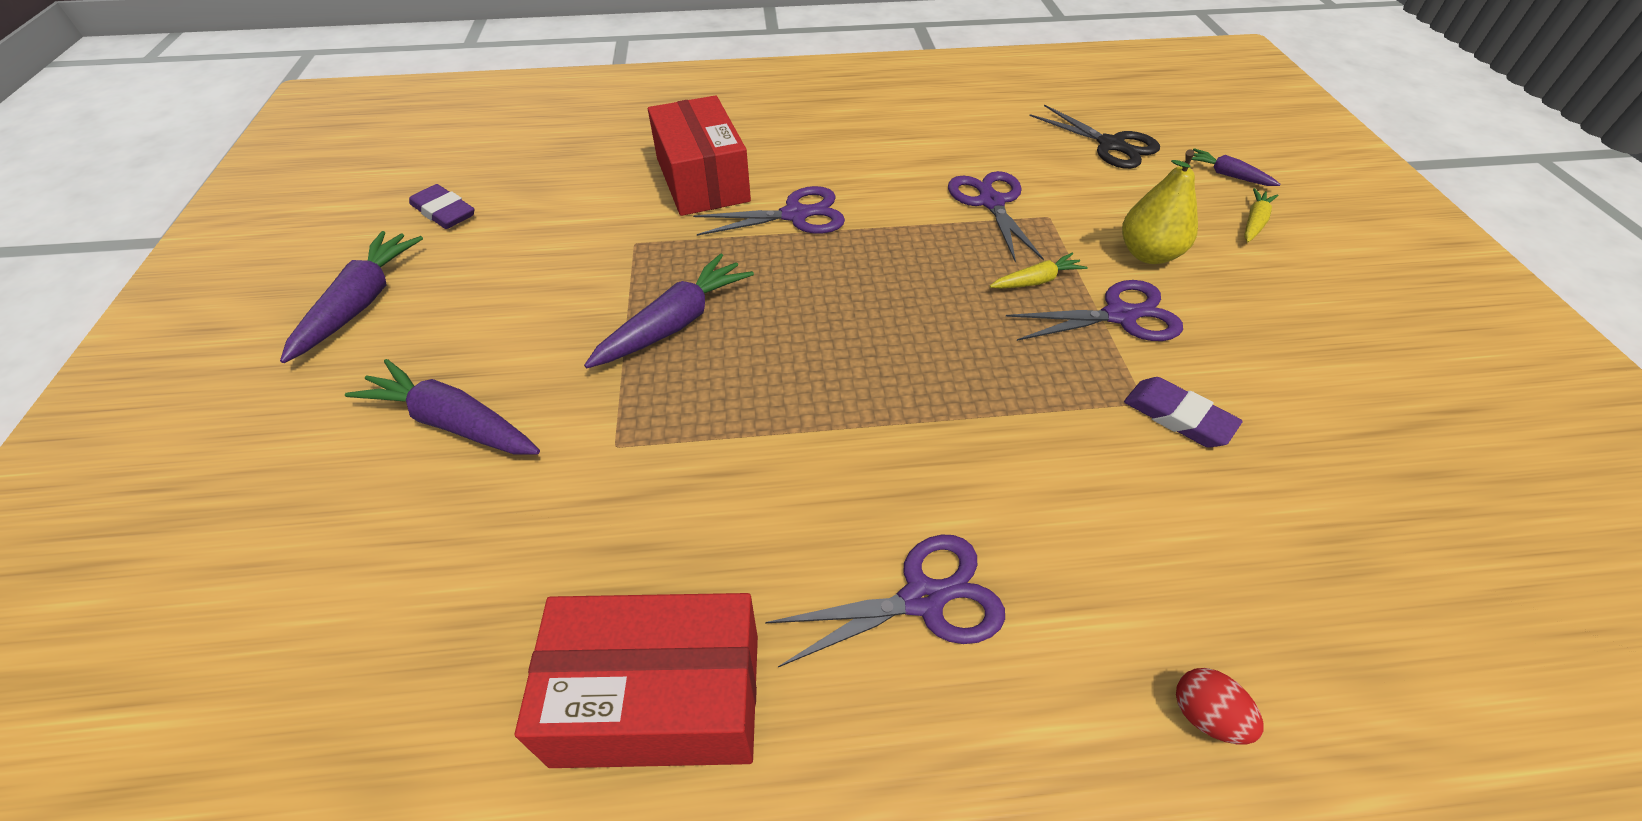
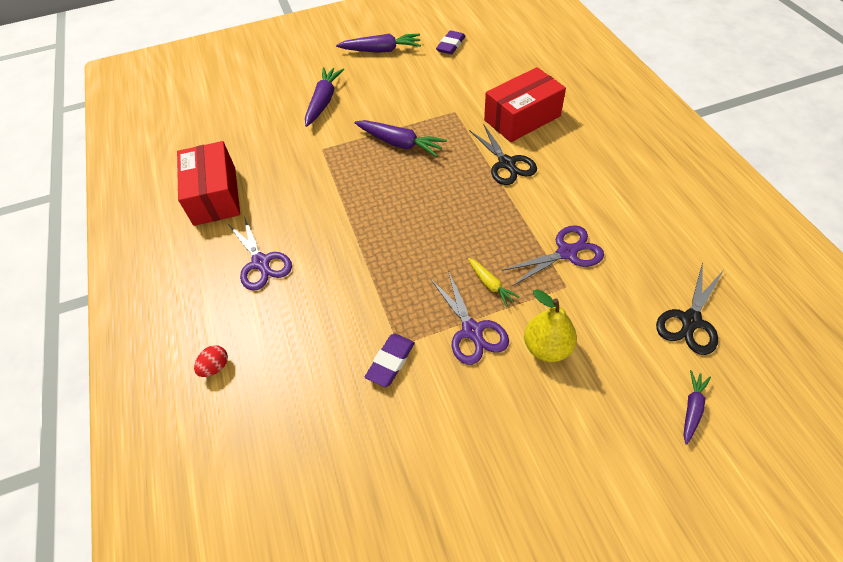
camera: 80 degrees right, 5 degrees up
purple scissors [693,186,845,236] -> black scissors [469,124,537,185]
yellow carrot [1244,188,1278,242] -> none

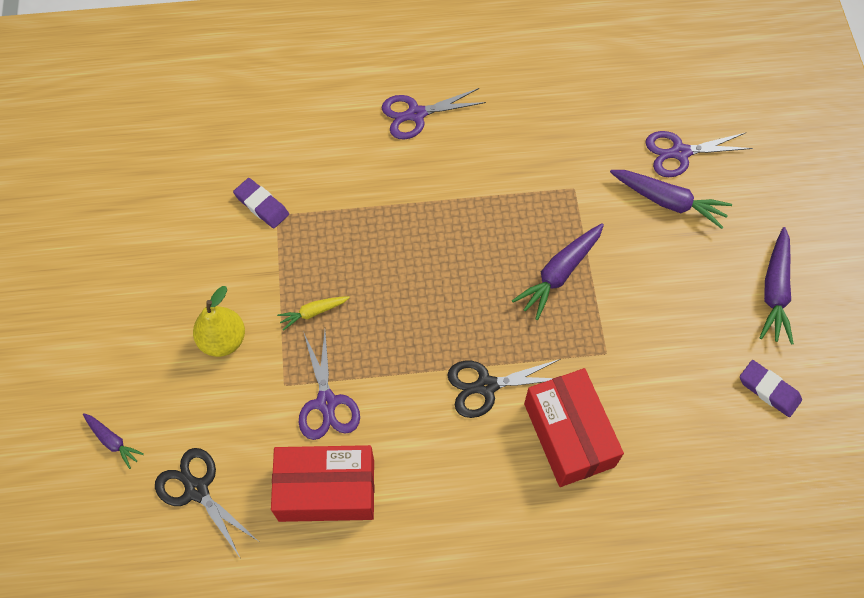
camera: 100 degrees right, 10 degrees up
red box [177,141,240,226] -> red box moved to [271,445,374,522]
red egg [194,345,228,377] -> none
purple scissors [430,271,509,365] -> purple scissors moved to [645,131,753,177]

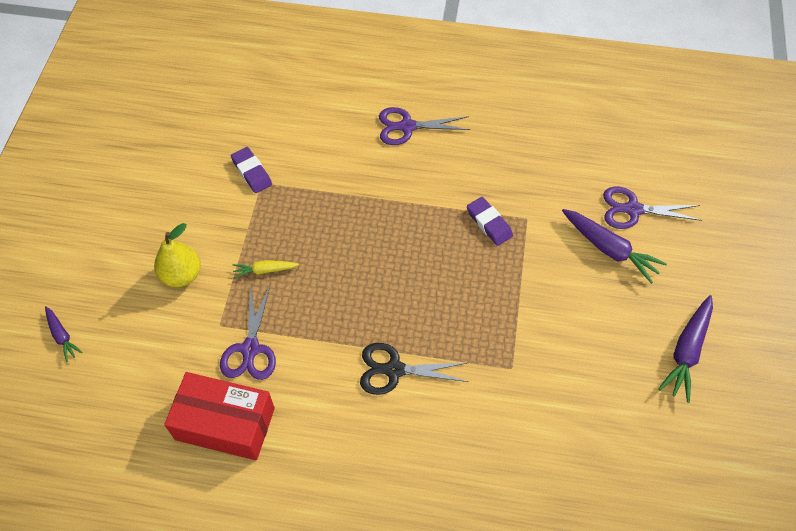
camera: 15 degrees right, 5 degrees down
black scissors [155,448,258,559] -> none
purple carrot [512,223,604,320] -> none
red box [524,368,624,487] -> none
purple eraser [740,360,802,417] -> purple eraser moved to [467,197,513,246]

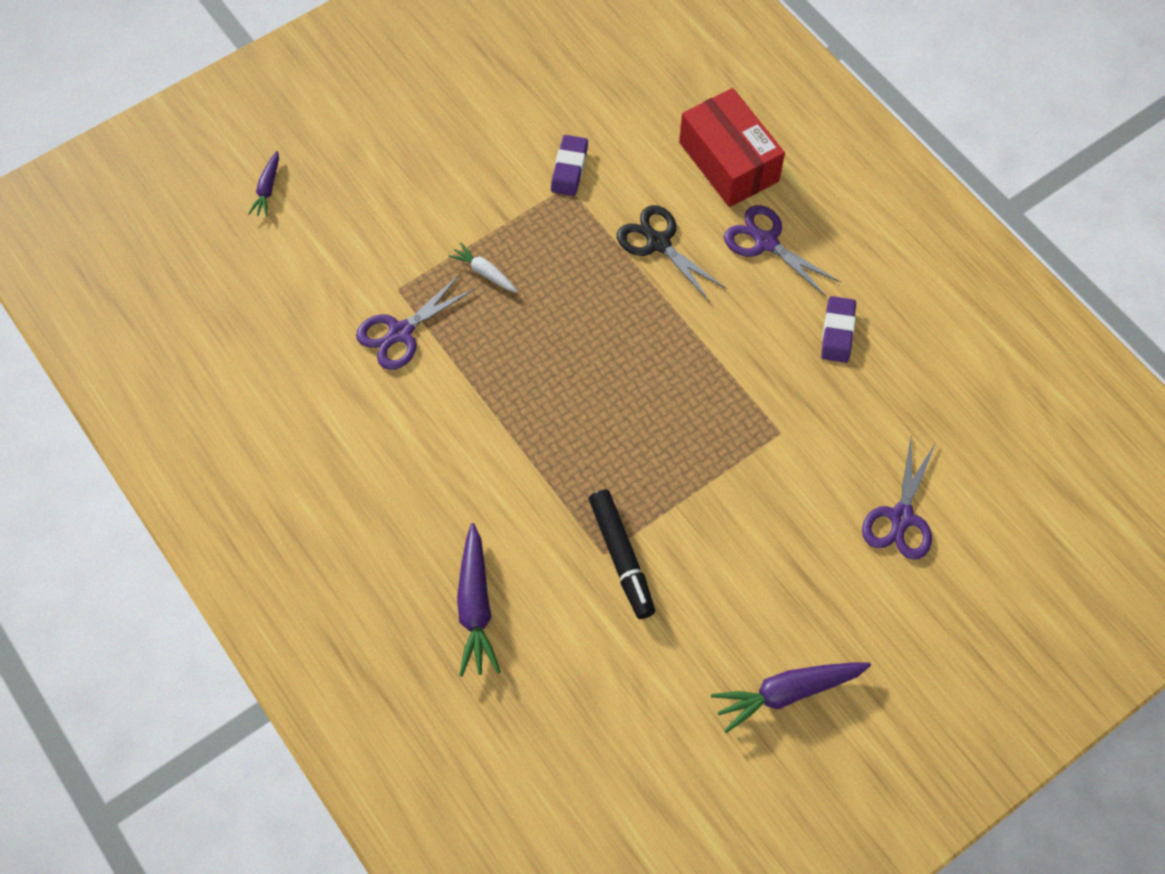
camera: 45 degrees right, 5 degrees up
yellow pear [154,223,201,287] -> none
red box [164,372,275,460] -> red box moved to [679,88,785,207]
yellow carrot [233,260,299,279] -> white carrot [448,243,517,292]
black scissors [360,343,469,395] -> black scissors moved to [617,205,727,302]
purple eraser [467,197,513,246] -> purple eraser moved to [821,296,856,363]
purple carrot [562,209,667,284] -> purple carrot moved to [457,523,501,677]
purple scissors [603,187,702,229] -> purple scissors turned 120 degrees counterclockwise [862,434,936,560]
none -> black marker [589,489,655,619]

